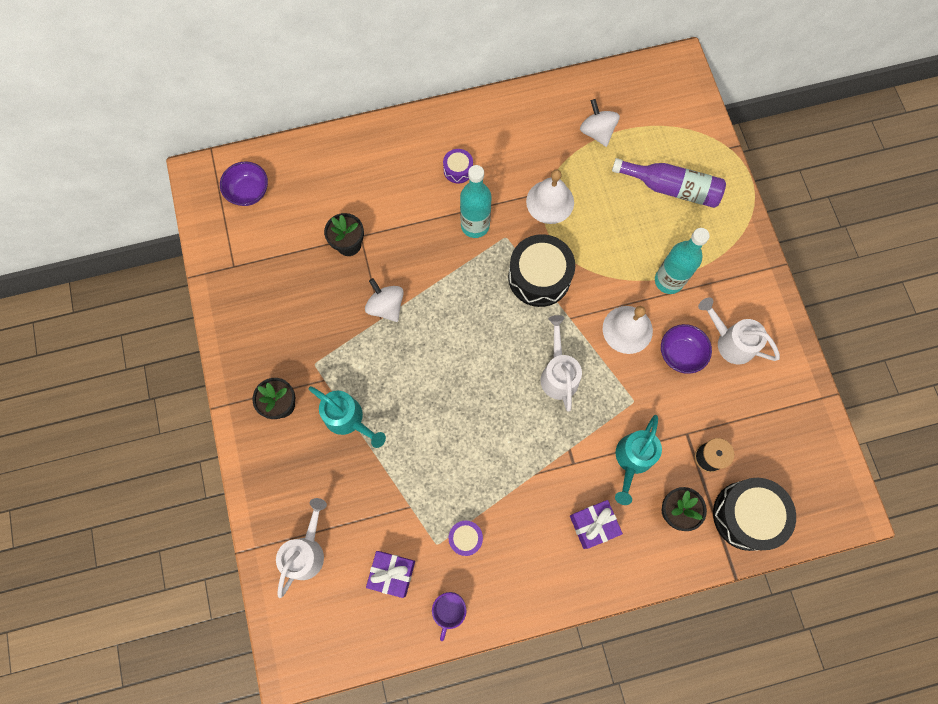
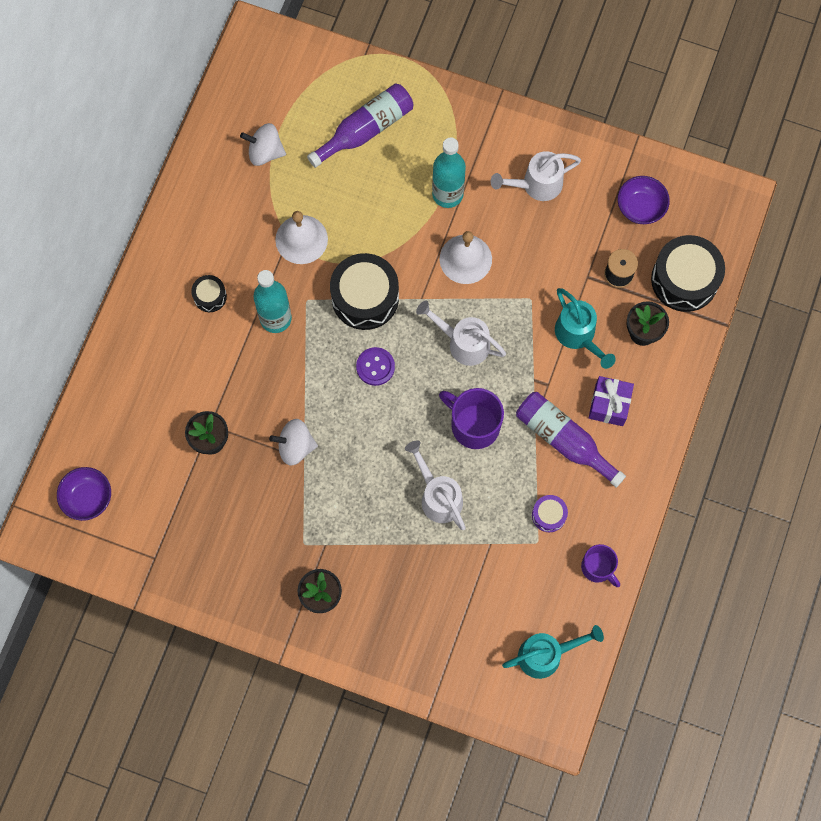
camera: 55 degrees left, 0 degrees up
white watering can [276,498,327,598] -> white watering can moved to [405,440,466,530]
turquoise watering can [309,386,386,448] -> turquoise watering can moved to [502,625,604,679]
purple gift [366,551,415,598] -> none
purple drum [443,149,473,184] -> black drum [191,275,227,312]
purple bowl [661,324,712,374] -> purple bowl moved to [618,176,670,224]
none -> purple button [356,347,395,386]
none -> purple mug [439,388,504,449]
none -> purple bottle [516,392,626,488]

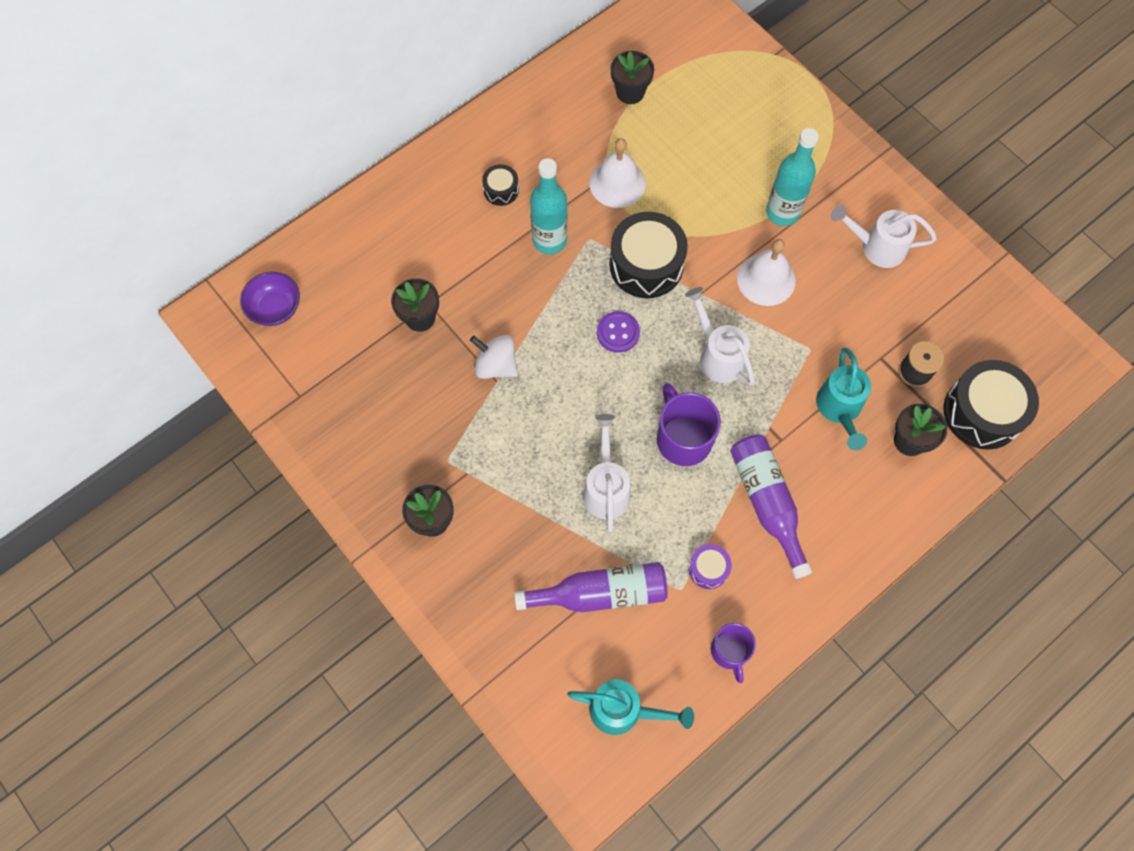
camera: 30 degrees right, 5 degrees down
white spinning top [240,123,286,166] -> black flower pot [611,51,654,104]
purple bottle [307,83,413,168] -> purple bottle moved to [514,562,668,612]
purple gift [589,376,634,426] -> none
purple bowl [618,176,670,224] -> none

